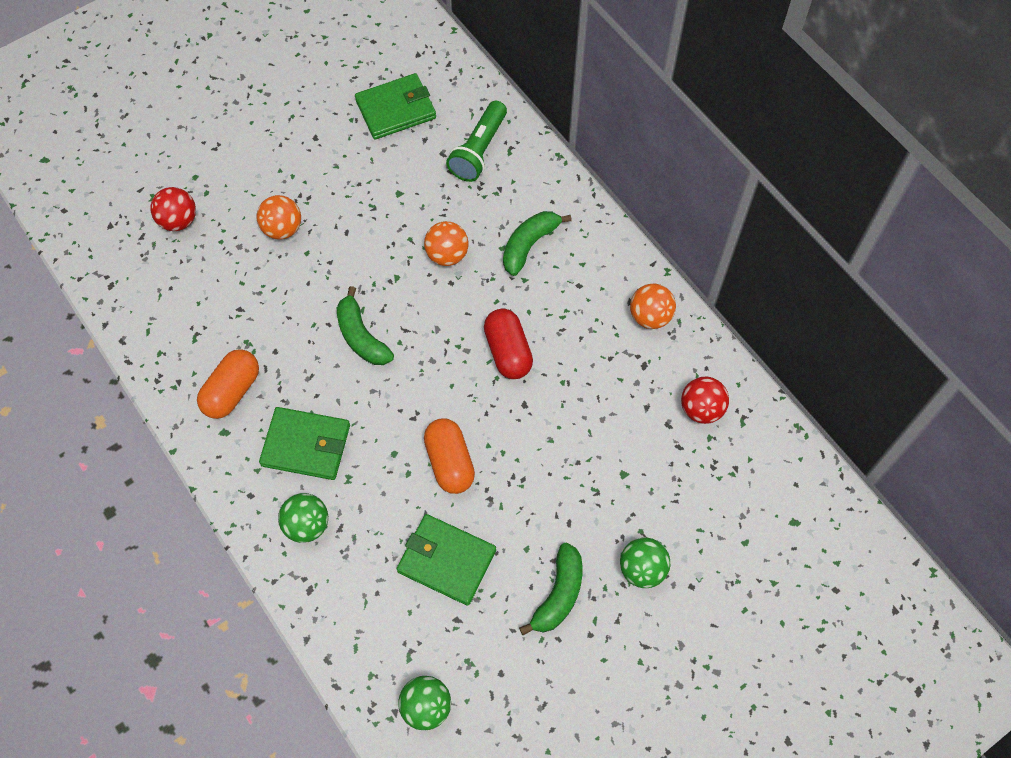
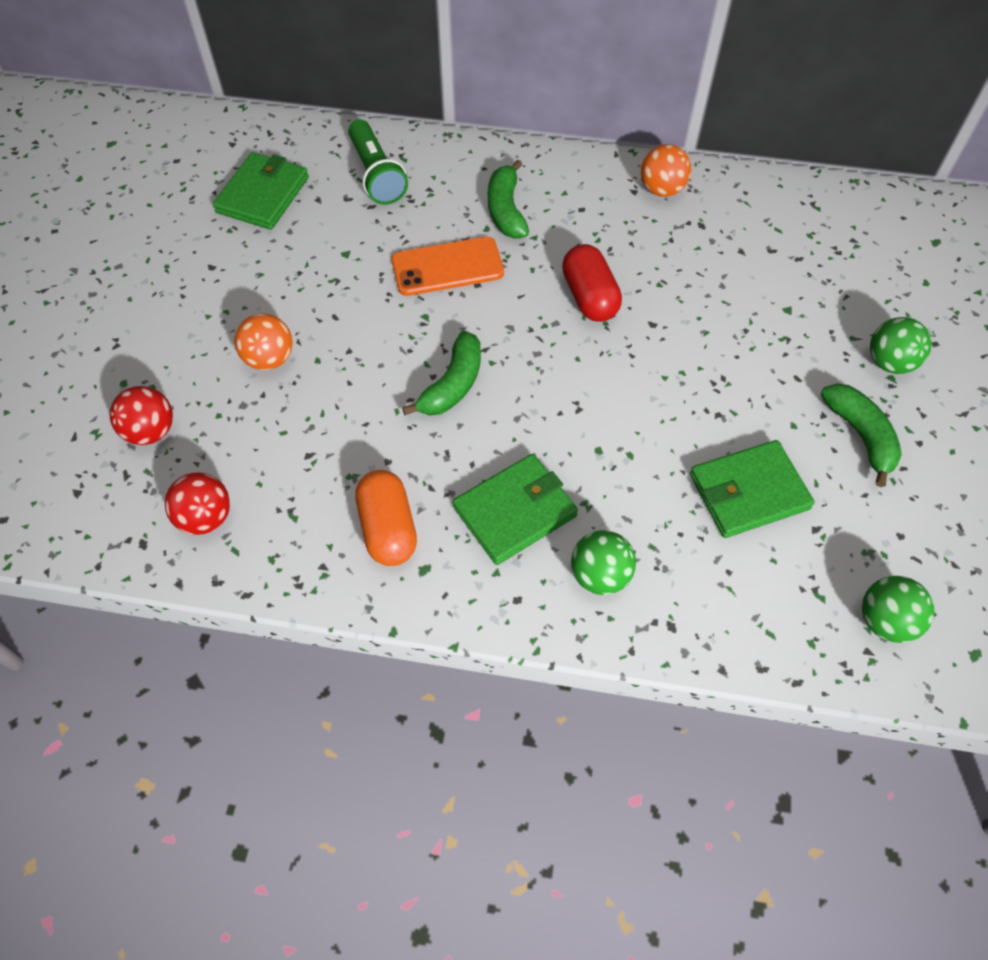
camera: 45 degrees left, 5 degrees down
green banana [337,286,394,365] -> green banana turned 75 degrees counterclockwise [402,331,481,416]
orange ball [424,221,469,266] -> orange phone [391,237,504,296]
orange capsule [424,418,475,494] -> none
red capsule [484,309,533,379] -> red capsule turned 45 degrees clockwise [562,244,622,322]
red ball [681,377,729,424] -> red ball moved to [165,472,230,535]

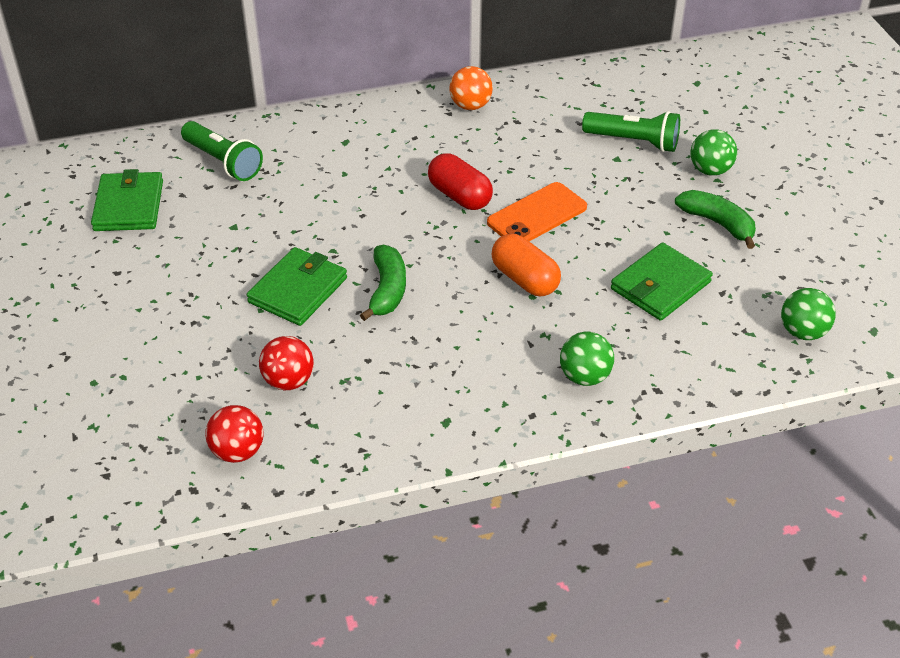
camera: 25 degrees left, 15 degrees down
red ball [110,386,173,445] -> red ball moved to [259,336,314,390]
orange ball [235,313,292,370] -> none
orange capsule [355,470,417,566] -> orange capsule moved to [492,234,561,296]
orange phone [391,237,504,296] -> orange phone moved to [487,182,587,241]
green wallet [453,454,578,565] -> green wallet moved to [247,247,347,326]
green banana [488,159,529,239] -> none
none -> green flashlight [582,111,680,152]

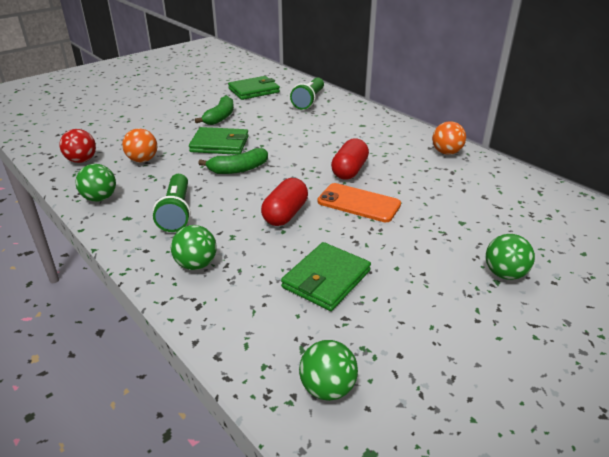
camera: 65 degrees right, 10 degrees down
red ball [259,336,314,390] -> orange ball [122,128,157,162]
orange capsule [492,234,561,296] -> red capsule [261,178,308,226]
green flashlight [582,111,680,152] -> green flashlight moved to [153,174,191,232]
green wallet [611,242,713,321] -> green wallet turned 75 degrees counterclockwise [281,242,371,311]
green banana [675,190,756,249] -> green banana moved to [195,96,234,125]
none -> green ball [76,164,116,202]

